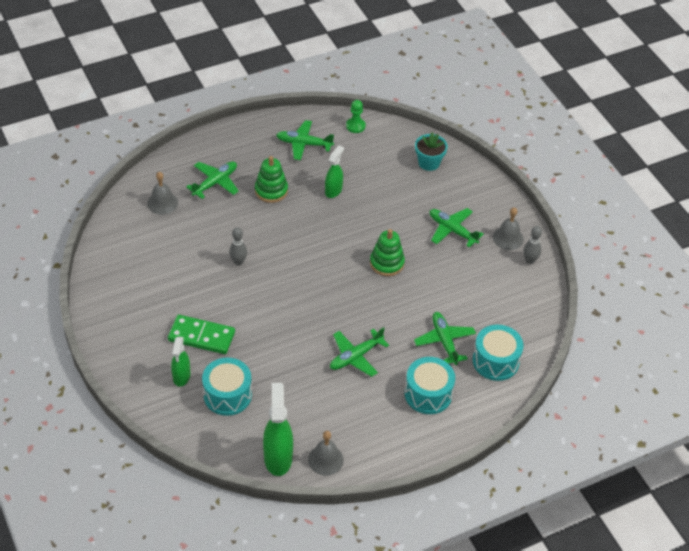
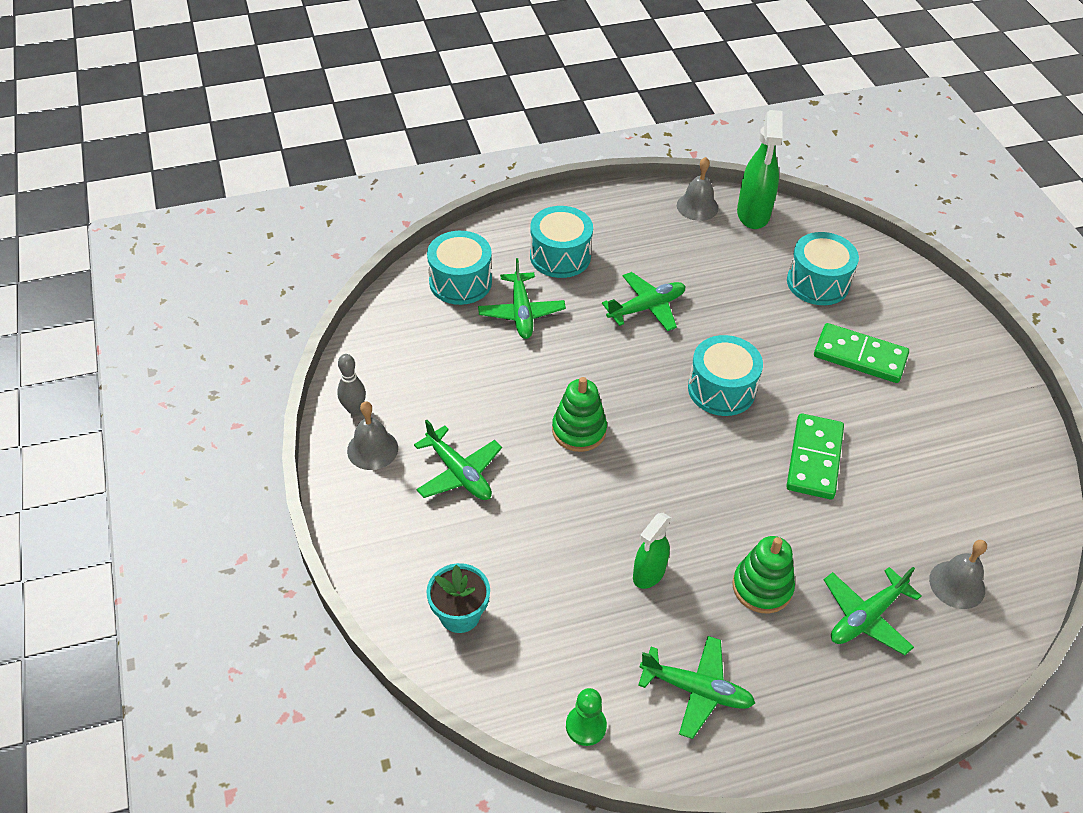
camera: 170 degrees left, 0 degrees up
green spray bottle [171,336,191,387] -> none
grey bowling pin [229,227,247,266] -> green domino [787,413,844,499]
none -> turquoise drum [688,335,763,416]

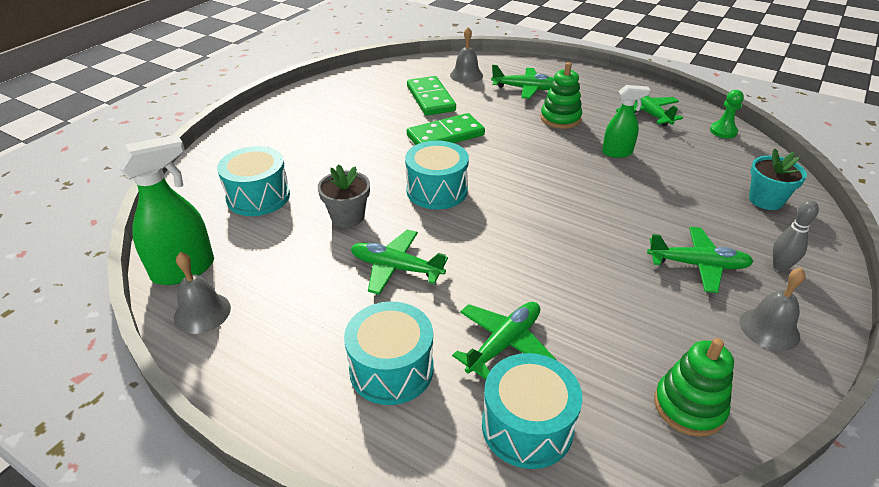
camera: 130 degrees left, 10 degrees down
grey bowling pin [337,354,366,414] -> grey bowling pin moved to [773,200,819,272]
green plane [414,420,502,500] -> green plane turned 90 degrees clockwise [647,227,754,293]
green stacking toy [552,377,607,452] -> green stacking toy moved to [654,338,734,437]
green domino [814,323,909,383] -> green domino moved to [407,76,456,116]
none -> grey flower pot [318,164,370,227]

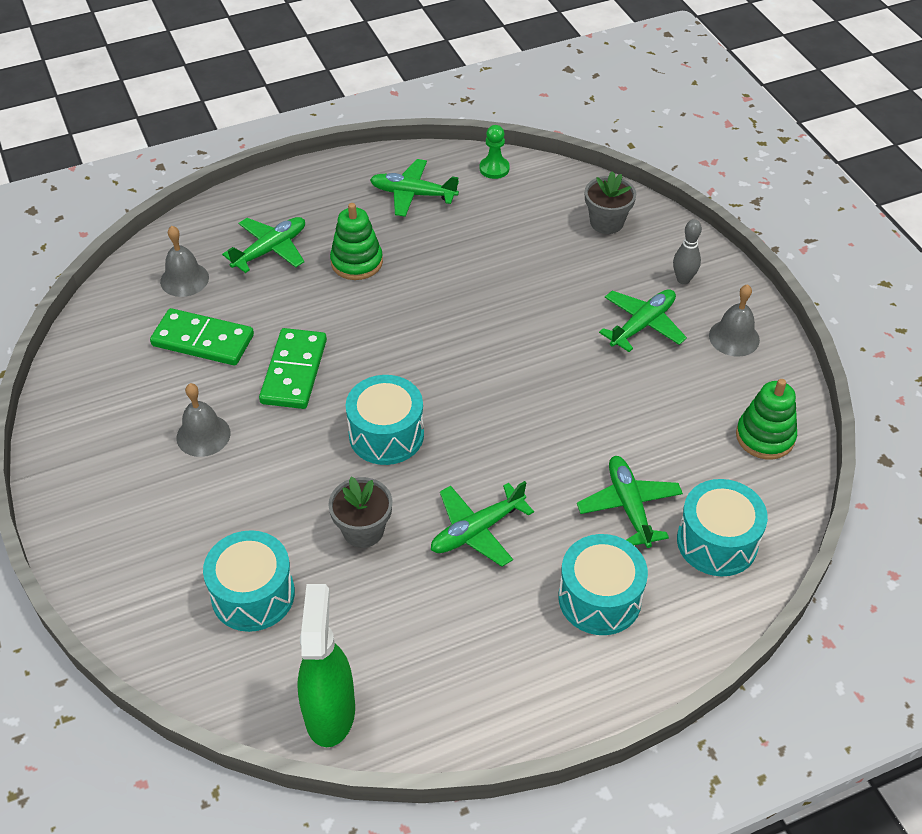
camera: 55 degrees left, 10 degrees up
grey bell [174,252,231,334] -> grey bell moved to [177,383,231,457]
green spray bottle [602,85,650,158] -> none
turquoise flower pot [749,148,807,210] -> grey flower pot [585,171,636,234]

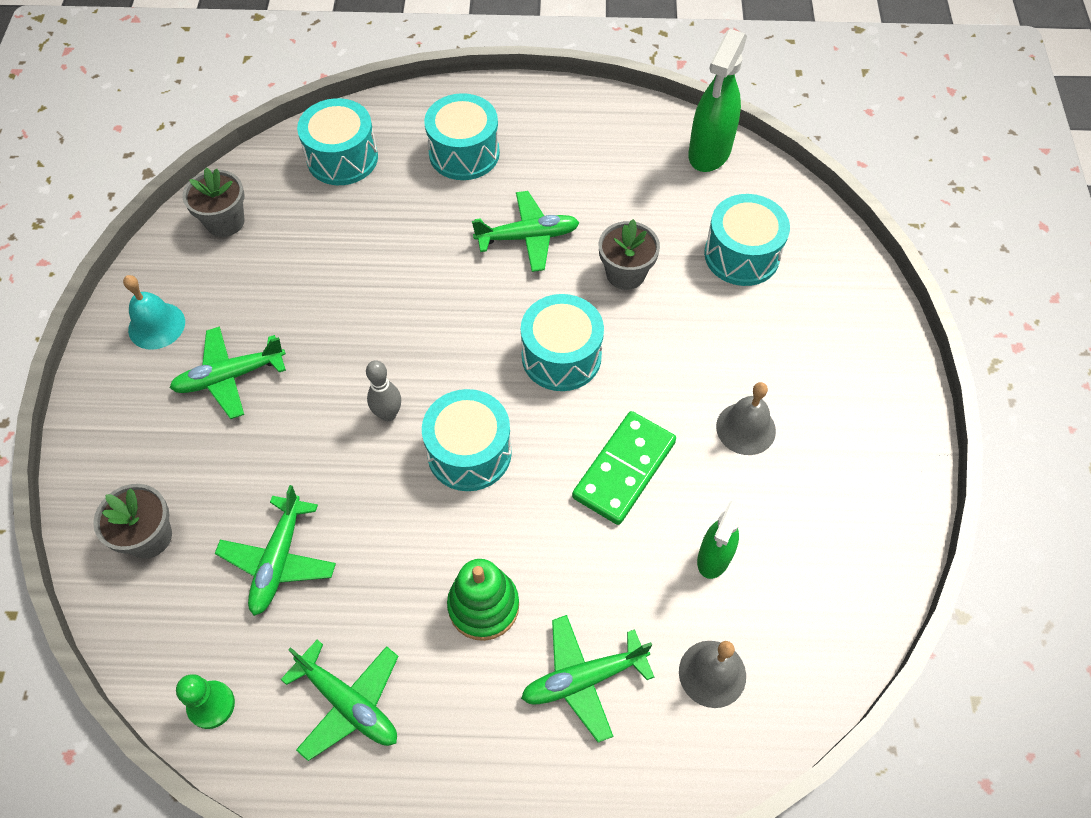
camera: 155 degrees left, 10 degrees up
green domino [150,308,254,366] -> green spray bottle [697,500,744,579]
green plane [577,456,683,548] -> green plane moved to [215,485,336,616]
grey bowling pin [673,219,702,284] -> grey bowling pin moved to [366,360,401,421]
grey bell [709,284,760,357] -> turquoise bell [123,275,185,350]
green stacking toy [736,379,797,459] -> grey flower pot [183,168,244,237]
none -> turquoise drum [422,389,512,491]

